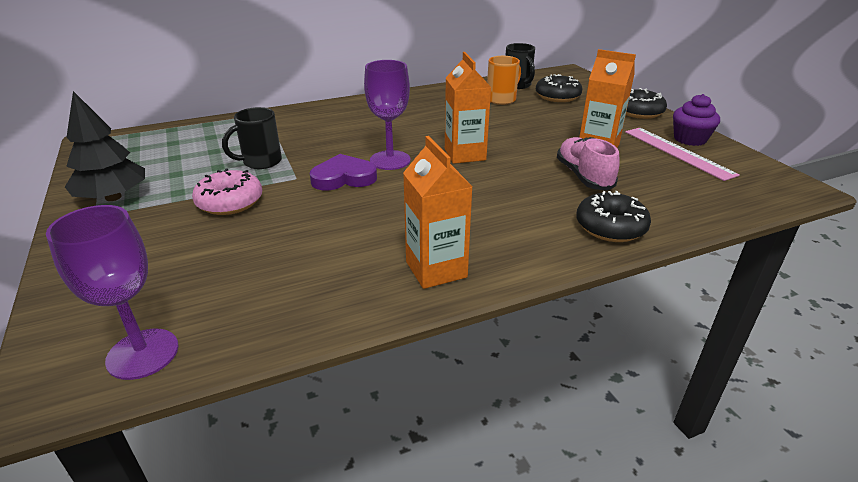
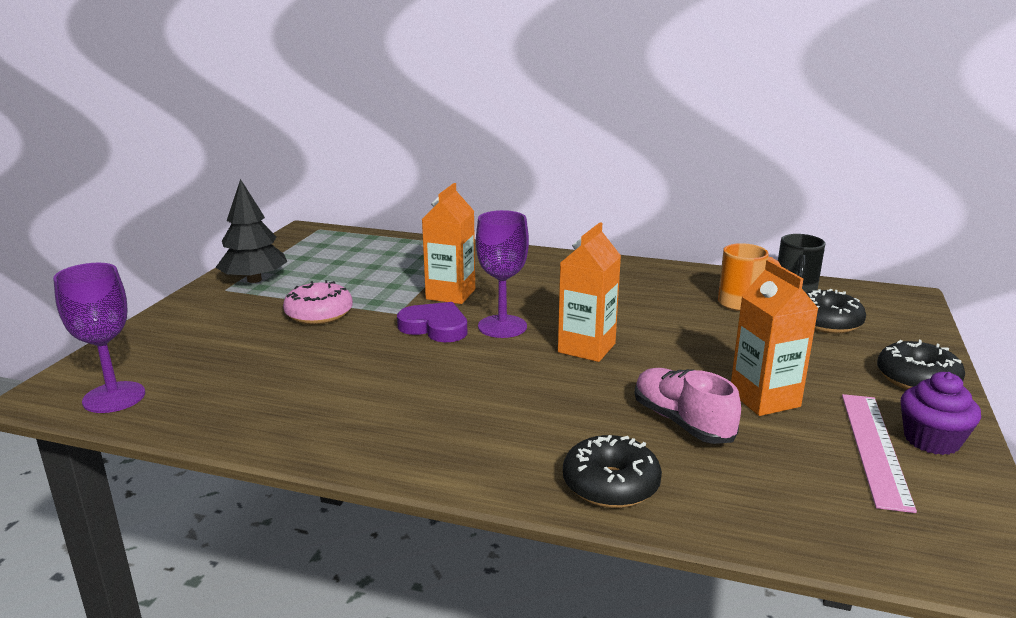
camera: 40 degrees right, 10 degrees down
black mug [222,107,282,169] -> none
orange carton [403,136,473,289] -> orange carton moved to [422,183,475,304]
pink shoe [557,137,620,191] -> pink shoe turned 60 degrees counterclockwise [634,368,741,444]

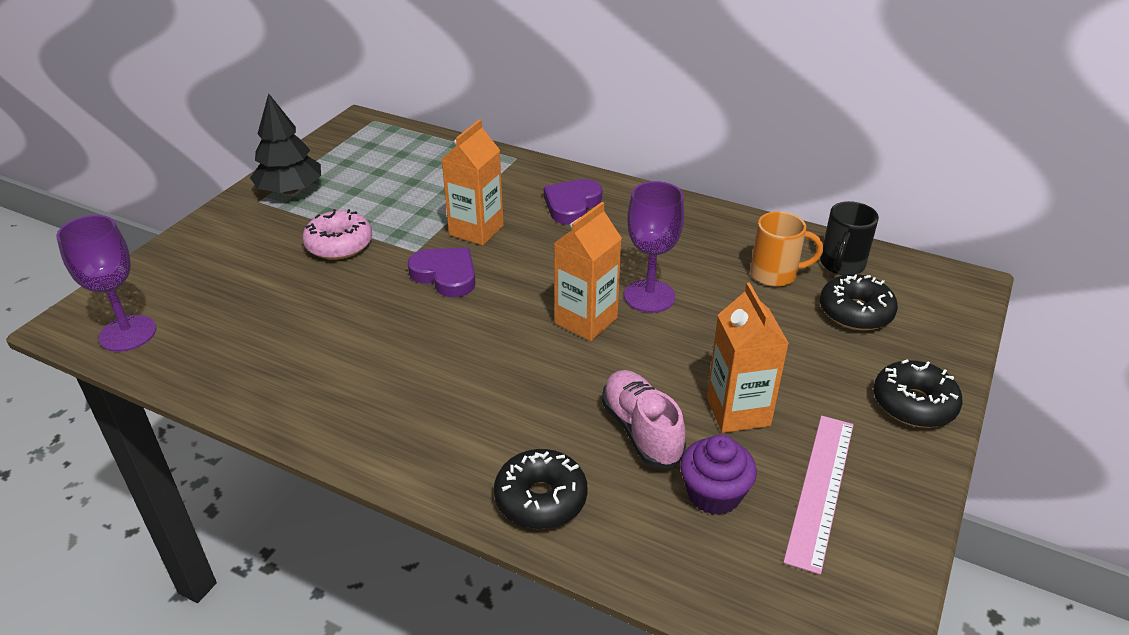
camera: 10 degrees right, 15 degrees up
purple goblet [476,210,529,338] -> purple goblet moved to [624,181,684,313]
purple cupcake [900,372,981,455] -> purple cupcake moved to [680,435,757,515]
none -> purple heart [544,179,602,225]

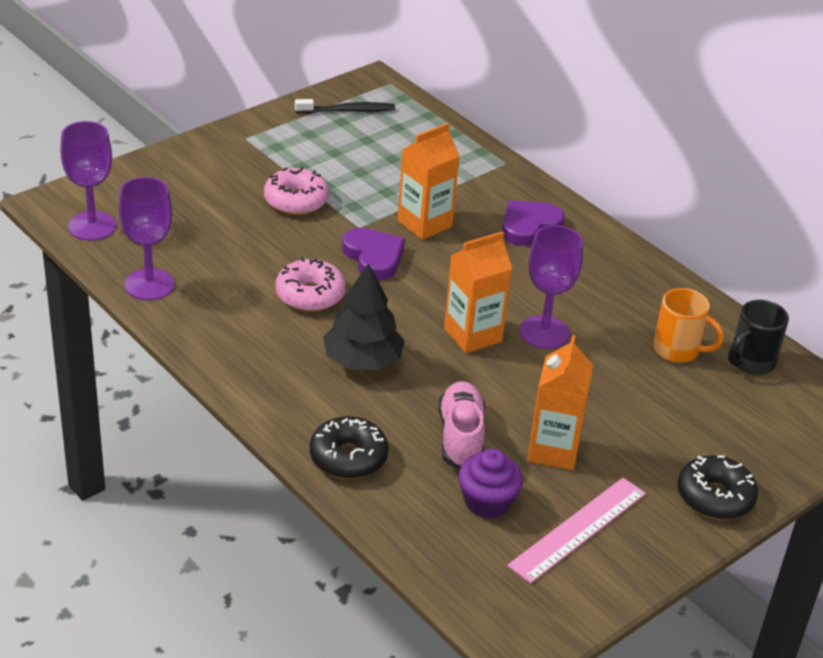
camera: 20 degrees right, 0 degrees up
black tree [250,93,321,194] -> black tree moved to [323,263,405,370]
black donut [820,274,898,330] -> none
none -> purple goblet [119,177,174,300]
none -> pink donut [275,257,346,312]
none -> black toothbrush [295,99,395,113]

